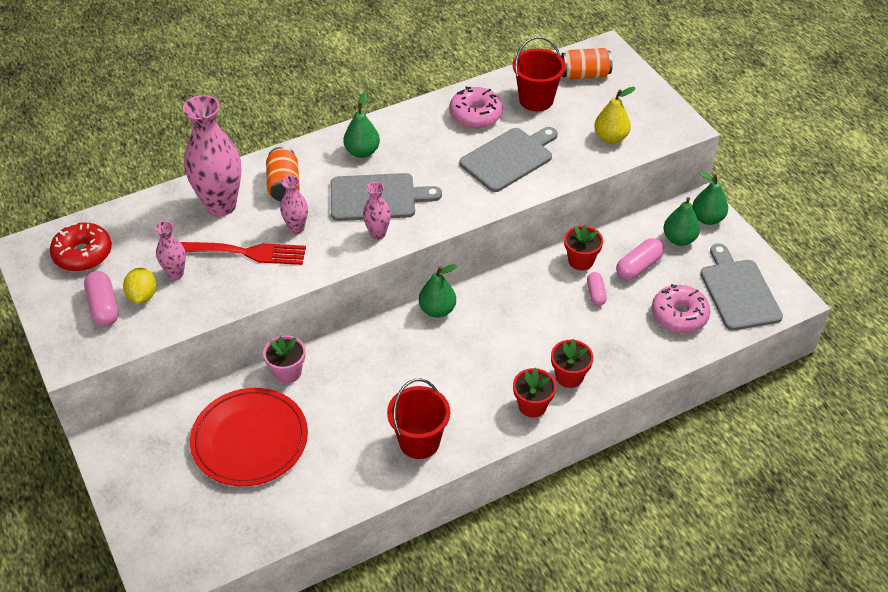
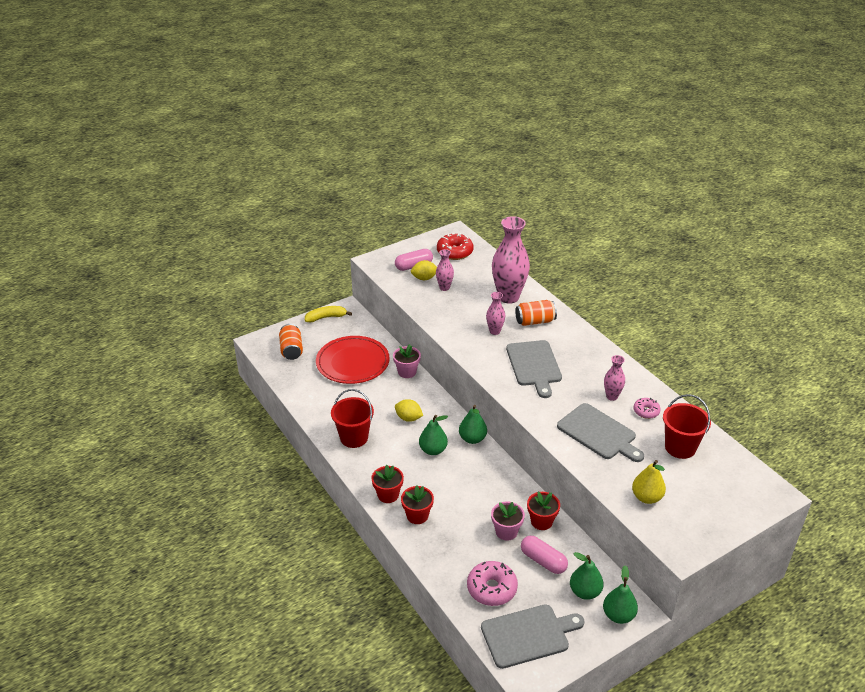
camera: 85 degrees right, 10 degrees down
red fork [181,242,306,265] -> none
green pear [343,93,380,158] -> green pear moved to [419,415,448,455]
pink vase [363,182,391,240] -> pink vase moved to [604,355,625,401]
pink donut [449,86,503,128] -> pink donut [633,398,661,419], size x0.59
orange can [561,48,613,79] -> orange can moved to [279,324,303,360]
pink capsule [587,272,607,306] -> pink flower pot [491,501,525,541]
none -> yellow banana [305,306,352,323]
none -> yellow lemon [395,399,423,422]

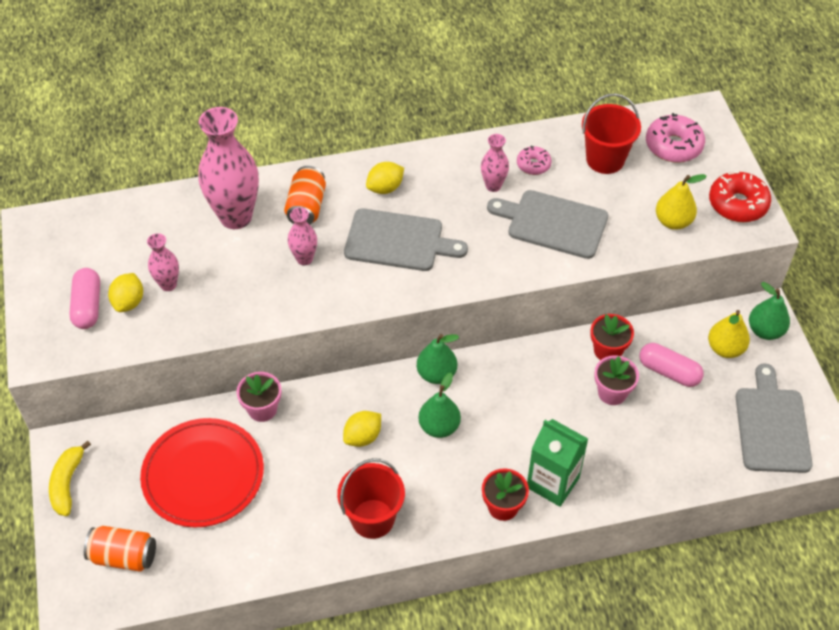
camera: 70 degrees left, 15 degrees up
red flower pot [401,485,434,524] -> green carton [527,419,588,507]
red donut [437,233,474,260] -> red donut moved to [709,172,771,222]
pink donut [467,561,518,606] -> pink donut moved to [646,113,705,163]
pink capsule [521,536,568,574] -> pink capsule turned 60 degrees clockwise [639,343,704,387]
grey cutting board [557,403,644,462] -> grey cutting board turned 135 degrees counterclockwise [487,190,608,259]
green pear [570,552,604,600] -> yellow pear [708,310,750,358]
none -> yellow lemon [366,162,404,194]

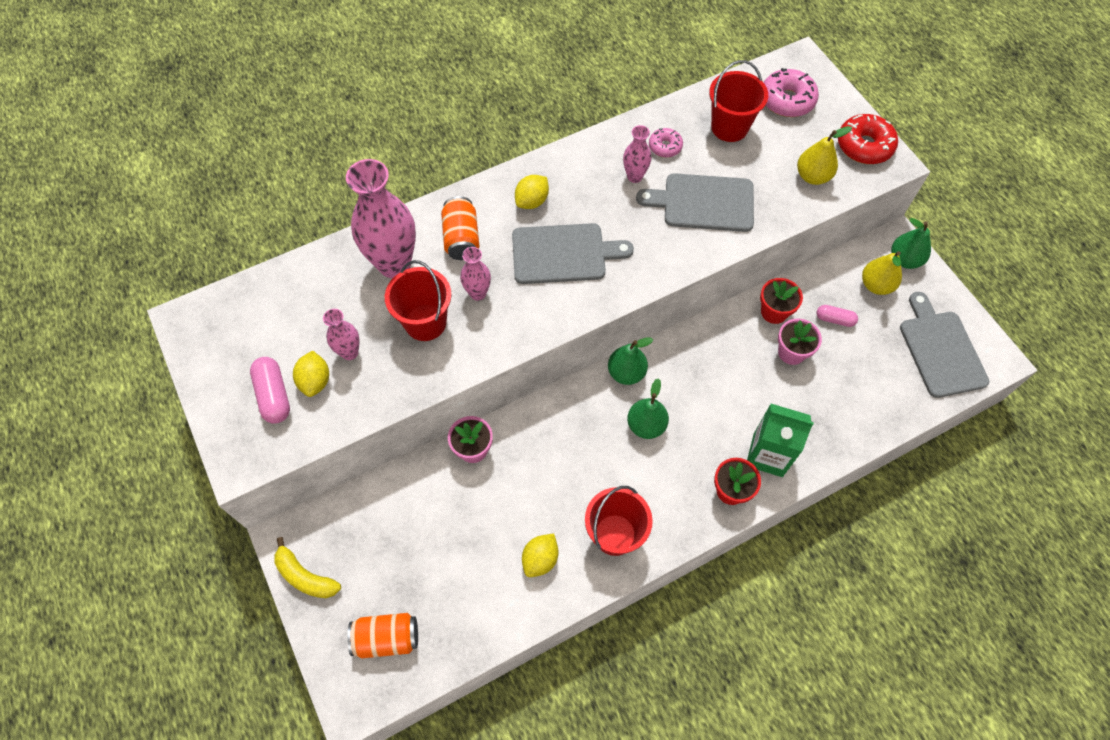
camera: 15 degrees left, 10 degrees up
yellow banana [49,440,91,516] -> yellow banana turned 45 degrees counterclockwise [274,537,341,598]
red plate [140,418,264,528] -> none
yellow lemon [343,411,381,447] -> yellow lemon moved to [522,534,559,577]
pink capsule [639,343,704,387] -> pink capsule [816,305,858,327], size x0.65
none -> red bucket [385,260,452,341]

